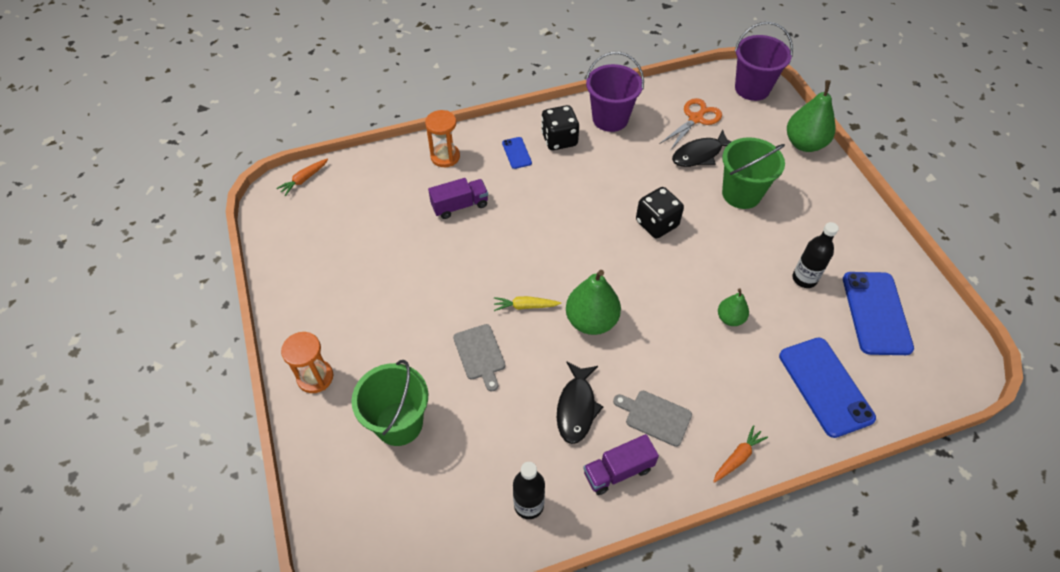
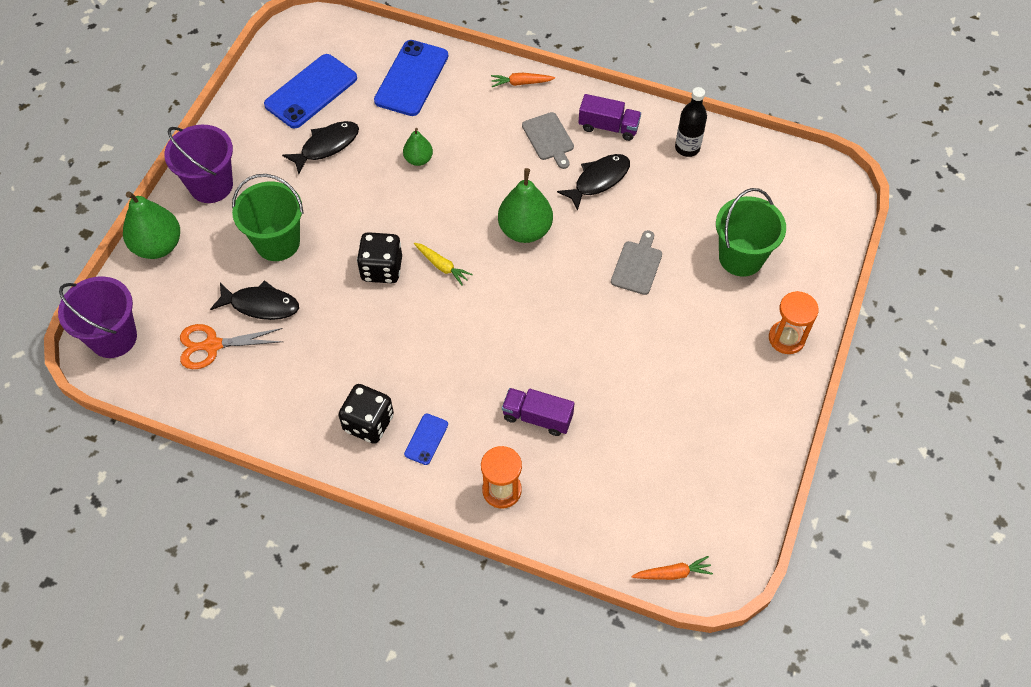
camera: 140 degrees left, 5 degrees up
yellow carrot [494,296,561,311] -> yellow carrot moved to [414,243,473,286]
purple bucket [586,52,644,132] -> purple bucket moved to [164,125,233,203]
black bottle [792,222,839,288] -> black fish [282,121,359,174]

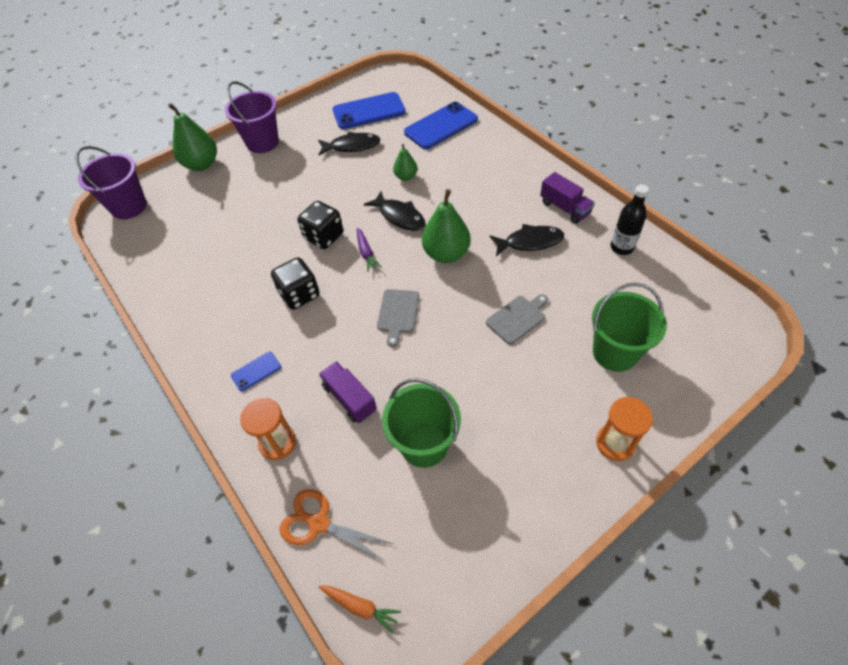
camera: 35 degrees right, 5 degrees down
orange scissors [180,324,283,369] -> orange scissors moved to [279,489,393,562]
black fish [210,280,299,320] -> black fish moved to [364,191,425,231]
green bucket [232,174,304,261] -> green bucket moved to [382,378,461,468]
black dice [339,384,394,444] -> black dice moved to [271,257,320,310]
yellow carrot [414,243,473,286] -> purple carrot [357,228,381,271]
orange carrot [491,73,555,87] -> none
grey cutting board [522,112,574,169] -> grey cutting board moved to [377,289,419,347]

